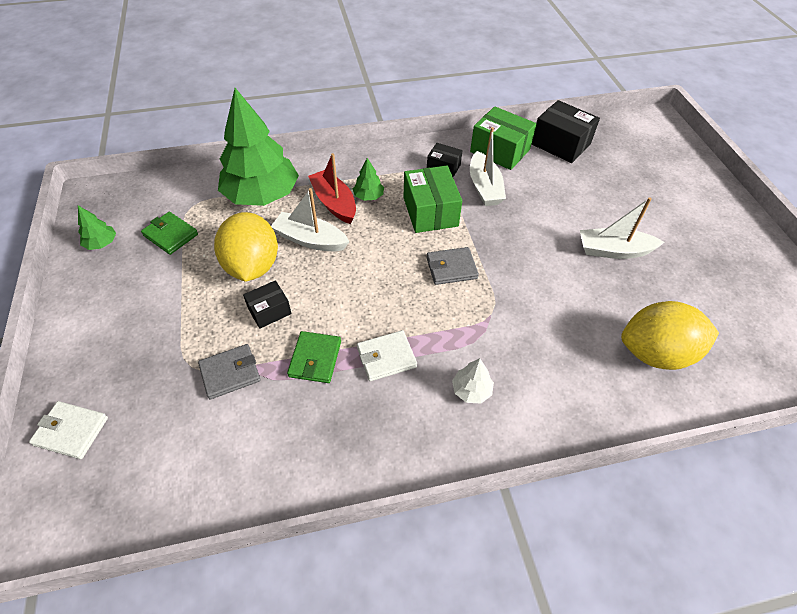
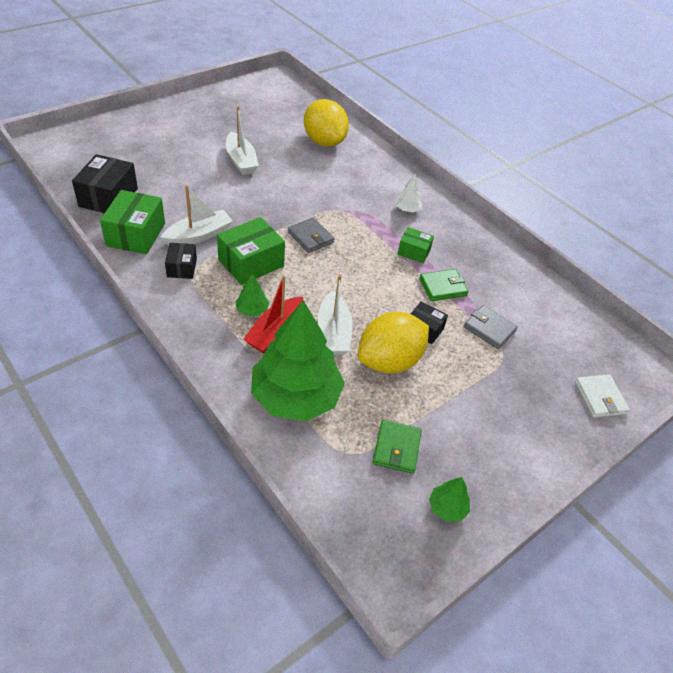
camera: 120 degrees left, 5 degrees down
white wallet [357,330,417,381] -> green box [397,227,434,263]

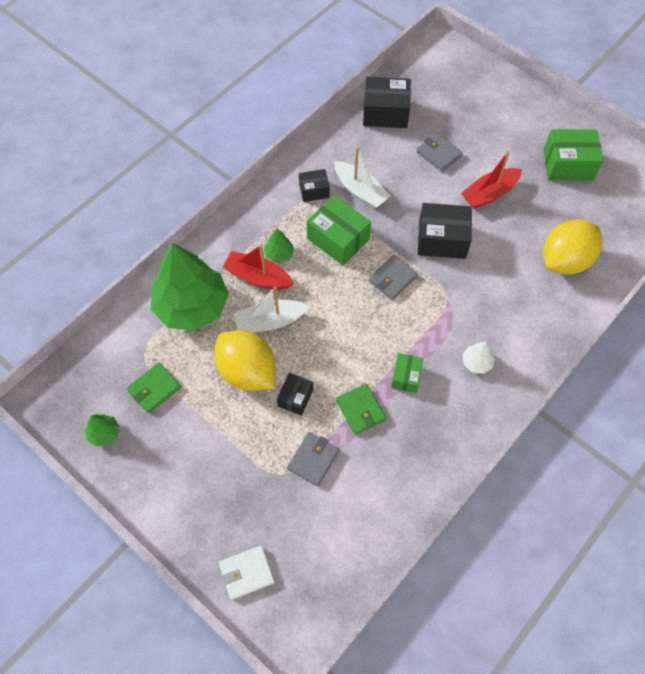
camera: 85 degrees right, 15 degrees up
green box [100,190,165,254] -> green box moved to [543,130,603,180]
white boat [226,106,259,175] -> red boat [461,151,522,209]
green wallet [373,420,422,474] -> green wallet turned 45 degrees counterclockwise [127,363,181,413]
none -> grey wallet [416,133,463,172]
none -> black box [418,203,472,259]

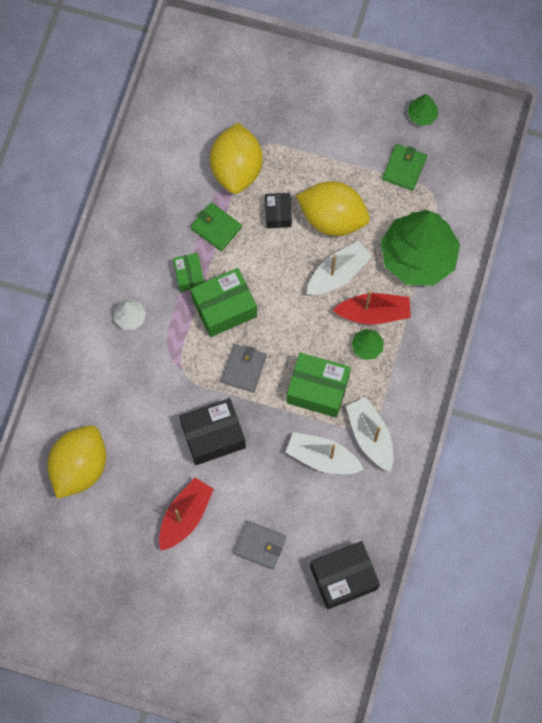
camera: 155 degrees right, 10 degrees up
white wallet [219,545,275,600] -> none
grey wallet [287,432,339,486] -> yellow lemon [210,123,263,194]
black box [299,169,330,202] -> white boat [346,397,394,472]
green box [543,130,603,180] -> green box moved to [191,268,257,337]

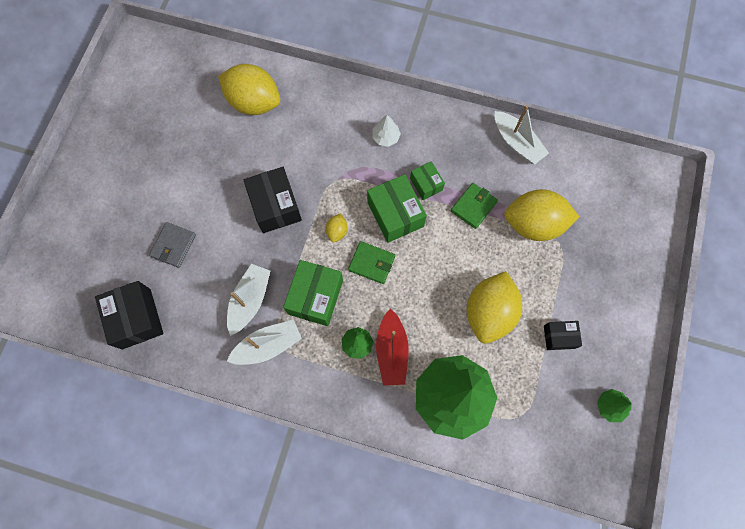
camera: 90 degrees right, 0 degrees up
red boat [159,478,214,551] -> none
green box [173,253,204,292] -> green box turned 75 degrees clockwise [410,161,445,200]
grey wallet [221,344,267,393] -> yellow lemon [326,213,348,242]
black box [265,193,292,228] -> black box moved to [544,321,582,350]
white boat [307,241,372,295] -> white boat moved to [495,105,549,164]
green wallet [382,144,427,191] -> green wallet moved to [348,241,395,284]

